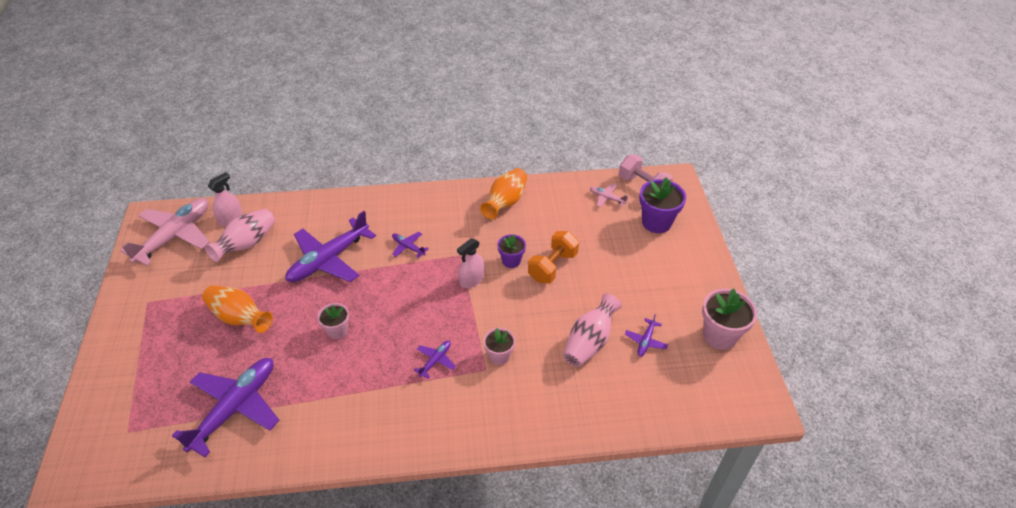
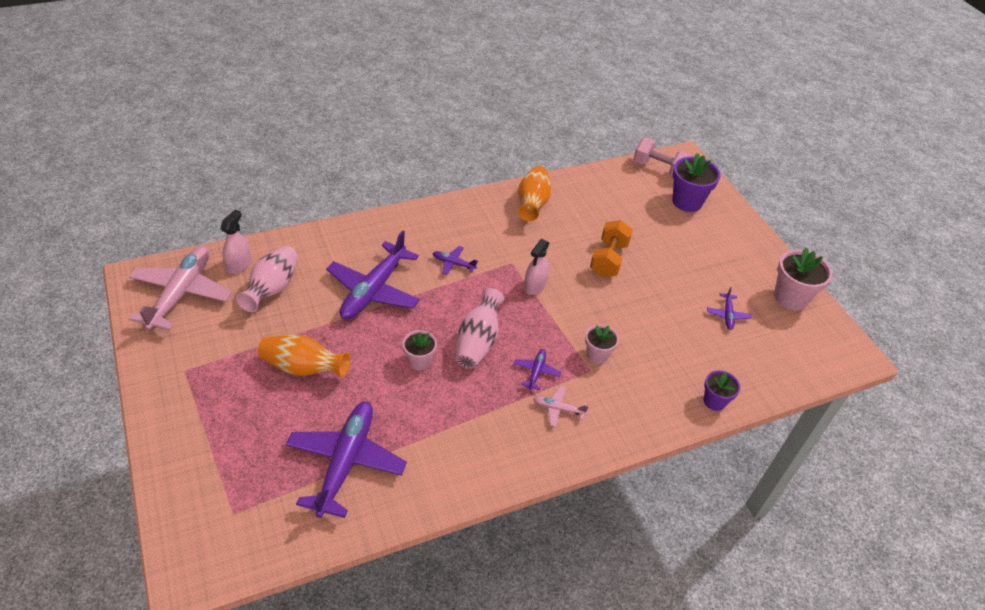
camera: 20 degrees left, 0 degrees up
purple flower pot [497,234,526,268] -> purple flower pot moved to [704,370,740,411]
pink vase [563,294,622,367] -> pink vase moved to [456,288,505,369]
pink plane [590,184,628,207] -> pink plane moved to [533,386,589,427]

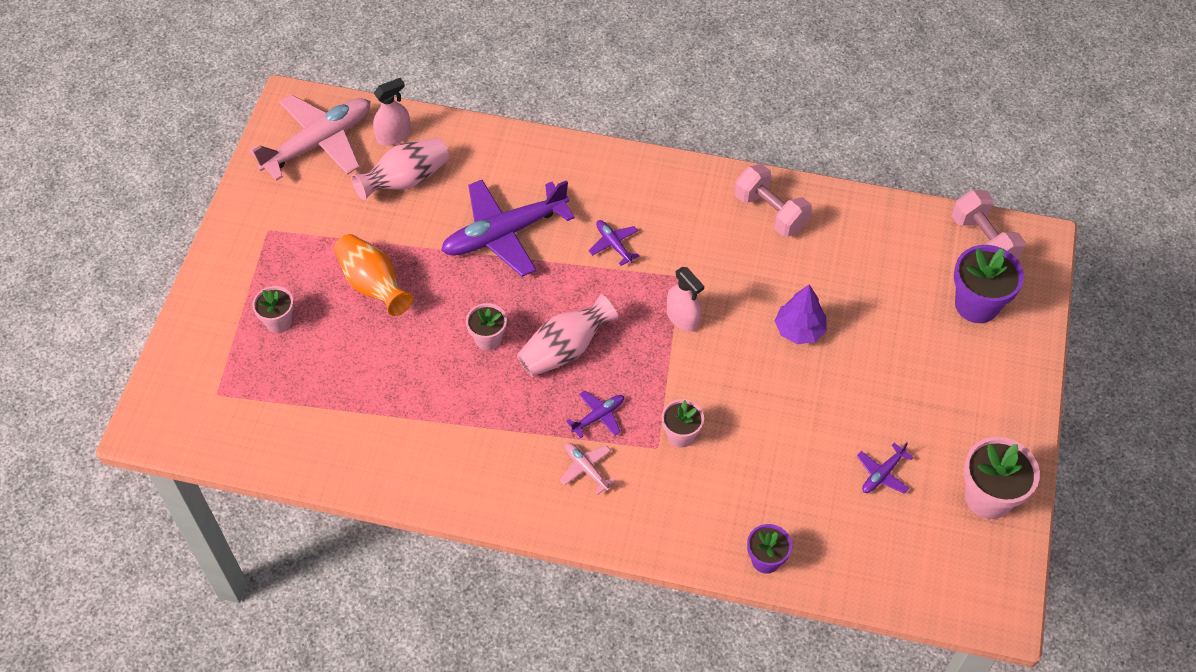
camera: 40 degrees right, 10 degrees up
purple plane [286,402,407,518] -> none
orange vase [518,166,551,222] -> pink dumbbell [734,164,812,237]
pink spray bottle [524,239,550,295] -> pink spray bottle turned 105 degrees counterclockwise [667,267,704,332]
orange dumbbell [590,220,633,277] -> purple tree [775,285,827,344]
none -> pink flower pot [252,286,294,333]

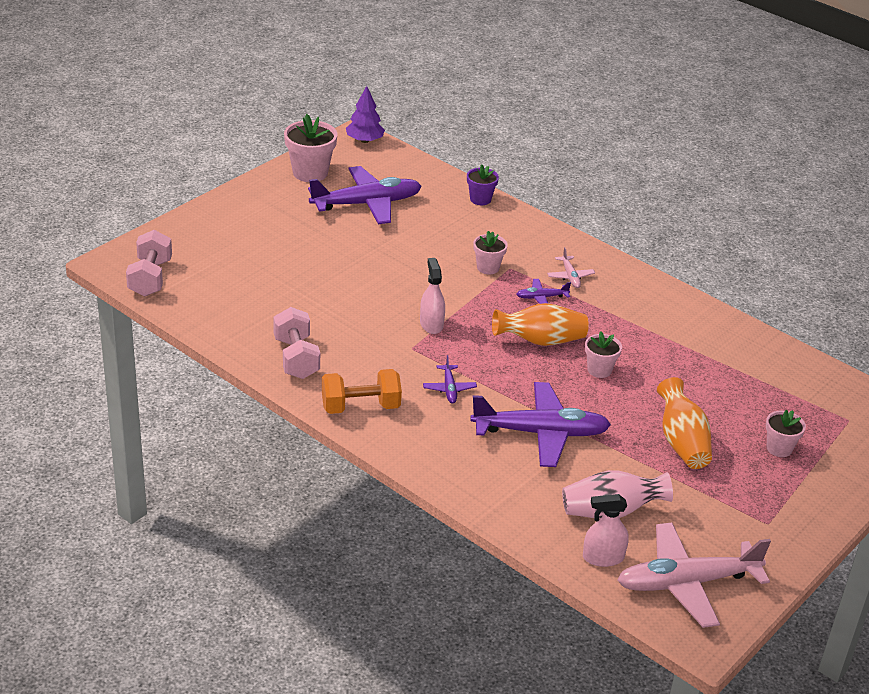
camera: 155 degrees left, 20 degrees down
pink vase [517,294,618,376] -> orange vase [492,303,589,346]
purple tree [775,285,827,344] -> purple tree moved to [346,86,385,143]
purple plane [857,442,913,494] -> purple plane [308,166,422,224], size x2.28
purple flower pot [954,245,1024,323] -> none
none -> orange dumbbell [322,369,402,414]

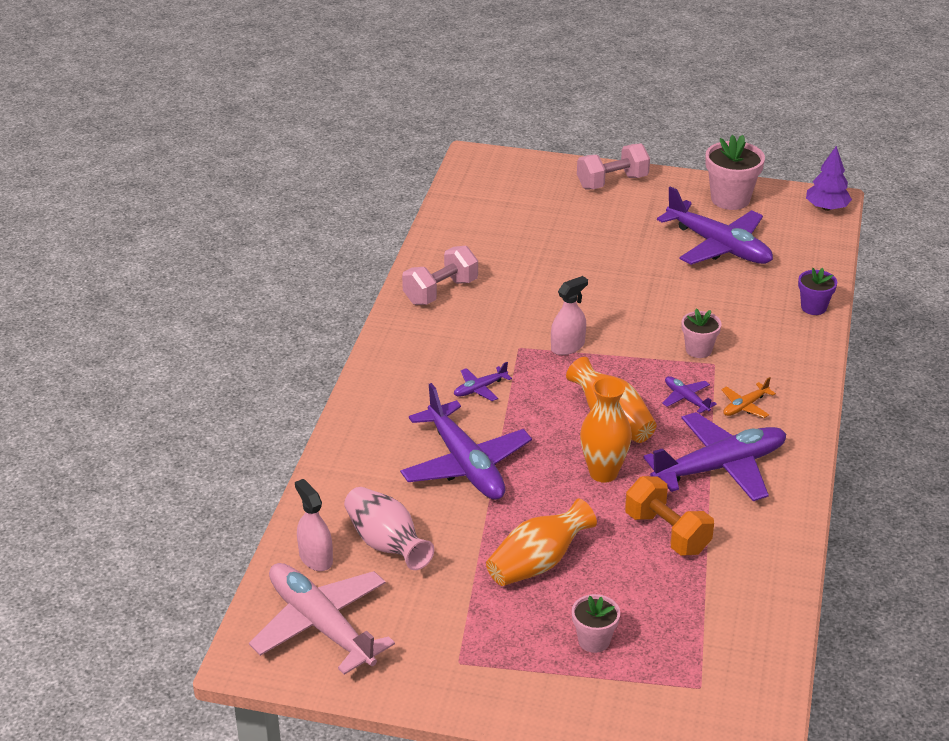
camera: 65 degrees right, 0 degrees up
pink dumbbell [126,230,172,297] -> pink dumbbell moved to [577,144,650,189]
orange dumbbell [322,369,402,414] -> orange dumbbell moved to [625,476,714,556]
pink plane [547,247,595,288] -> orange plane [721,377,776,418]
pink flower pot [585,331,622,378] -> orange vase [580,377,632,483]
none -> purple plane [643,412,786,501]

